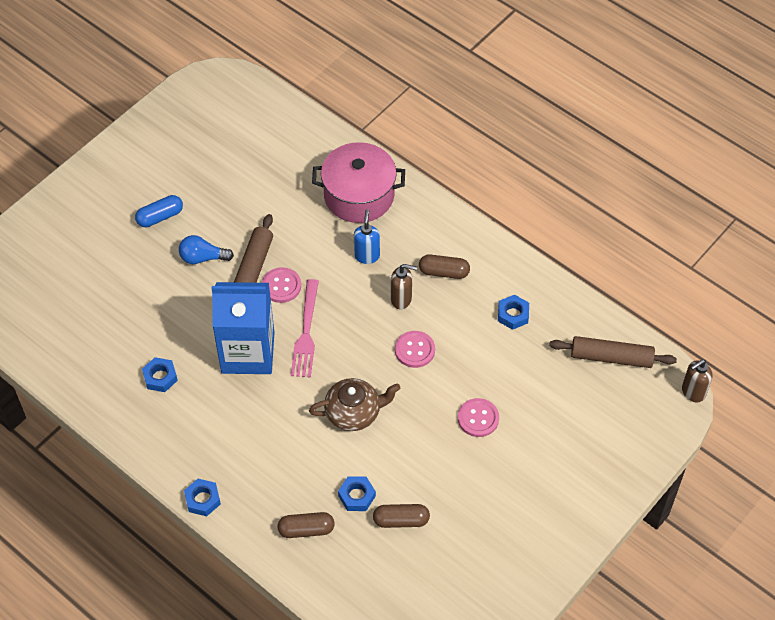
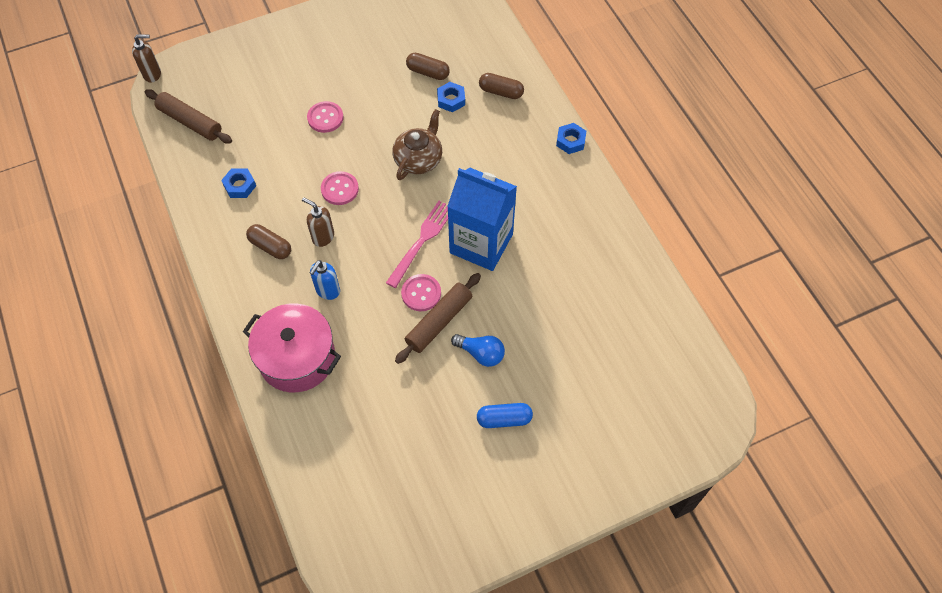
camera: 155 degrees left, 5 degrees up
blue nut [142,357,178,392] -> none
brown teapot [309,378,400,431] -> brown teapot turned 105 degrees clockwise [392,109,442,180]

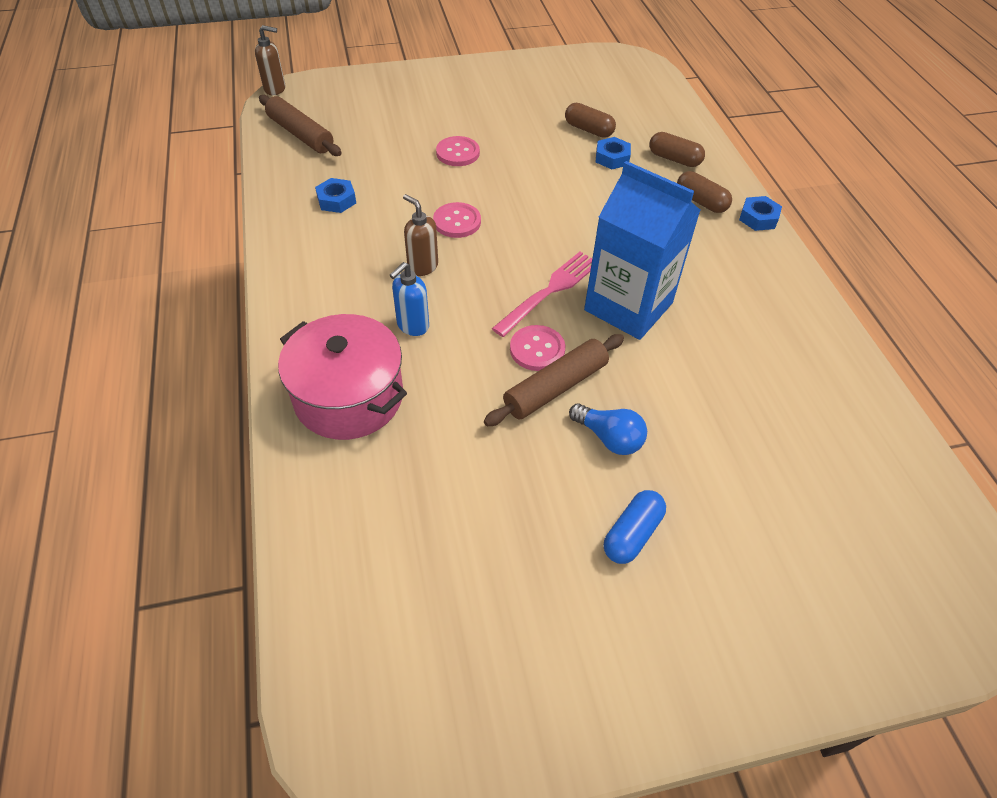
camera: 10 degrees right, 10 degrees down
brown capsule [246,224,291,259] -> brown capsule moved to [677,171,732,213]
brown teapot [392,109,442,180] -> none
blue capsule [477,403,533,428] -> blue capsule turned 60 degrees counterclockwise [604,490,666,564]

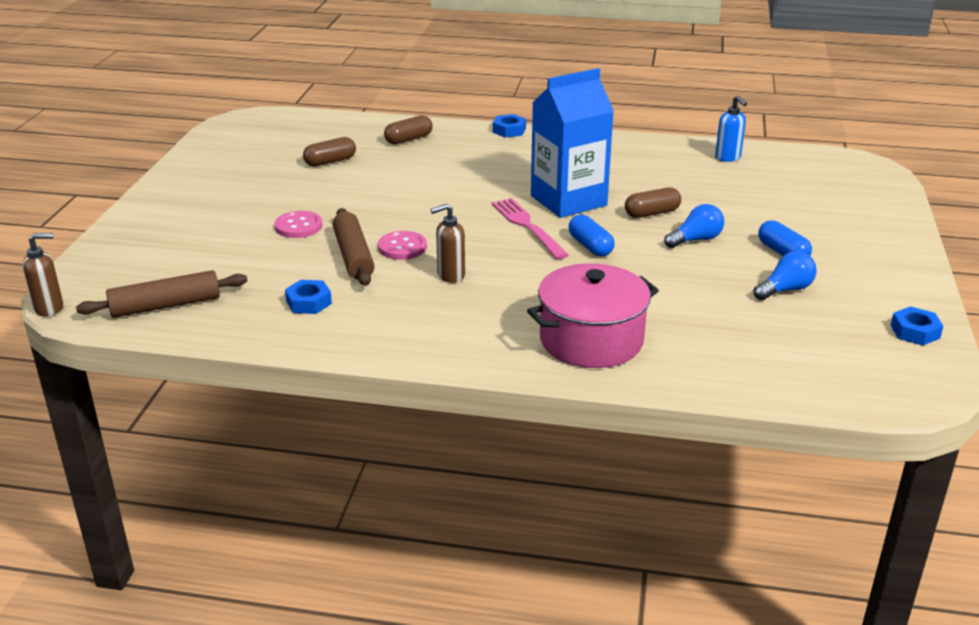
camera: 65 degrees left, 20 degrees down
brown soap dispenser [255,25,285,95] -> brown soap dispenser turned 45 degrees clockwise [23,233,63,317]
blue soap dispenser [390,262,429,336] -> blue soap dispenser moved to [715,96,747,162]
brown rolling pin [484,334,624,426] -> brown rolling pin moved to [333,208,374,286]
pink button [510,325,565,371] -> blue capsule [569,215,615,257]
blue nut [596,137,631,169] -> blue nut moved to [891,306,943,345]
brown capsule [677,171,732,213] -> brown capsule moved to [625,187,681,218]
none -> blue light bulb [754,251,817,300]

